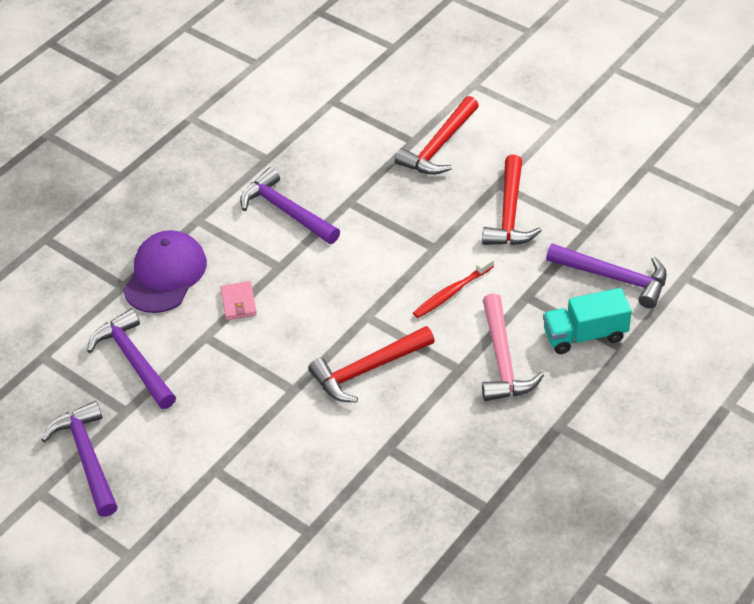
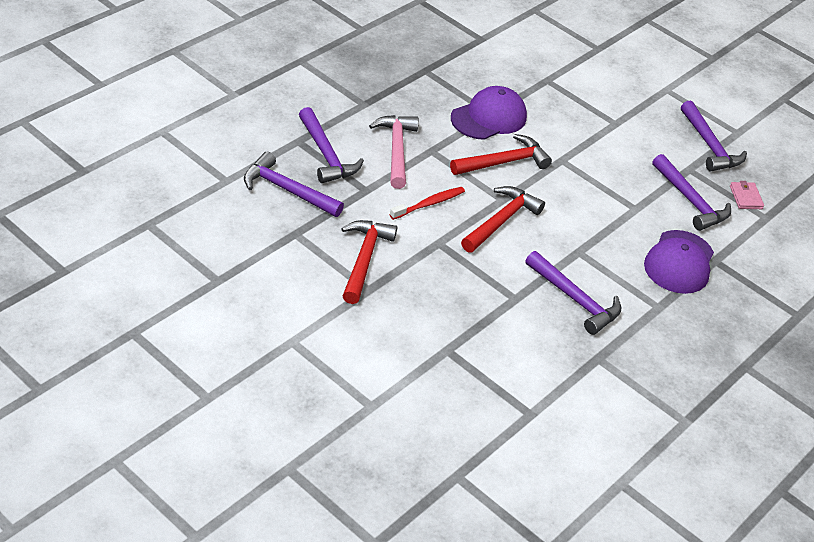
camera: 175 degrees right, 5 degrees down
pink wallet [220,281,257,320] -> pink wallet moved to [730,181,764,209]
red hammer [395,96,479,175] -> red hammer moved to [461,186,545,253]
turquoise truck [543,288,632,354] -> purple hammer [299,107,364,183]
none -> purple cap [451,86,527,140]

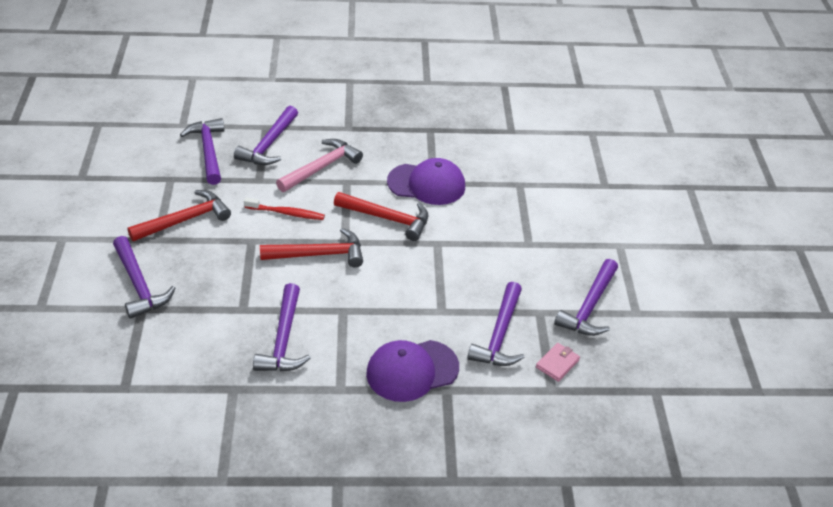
camera: 50 degrees right, 0 degrees up
none -> purple hammer [113,236,176,319]

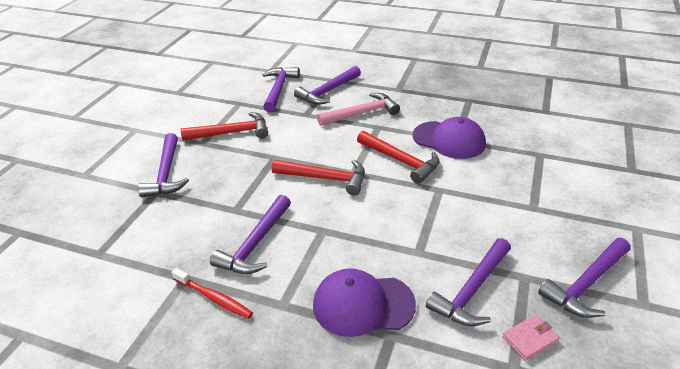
camera: 25 degrees right, 5 degrees down
red toothbrush [244,197,325,220] -> red toothbrush moved to [171,268,253,319]

